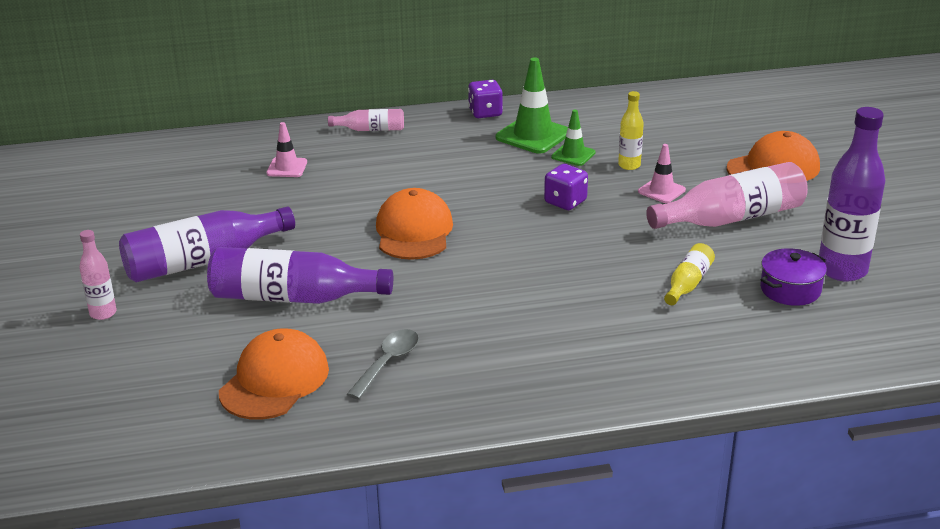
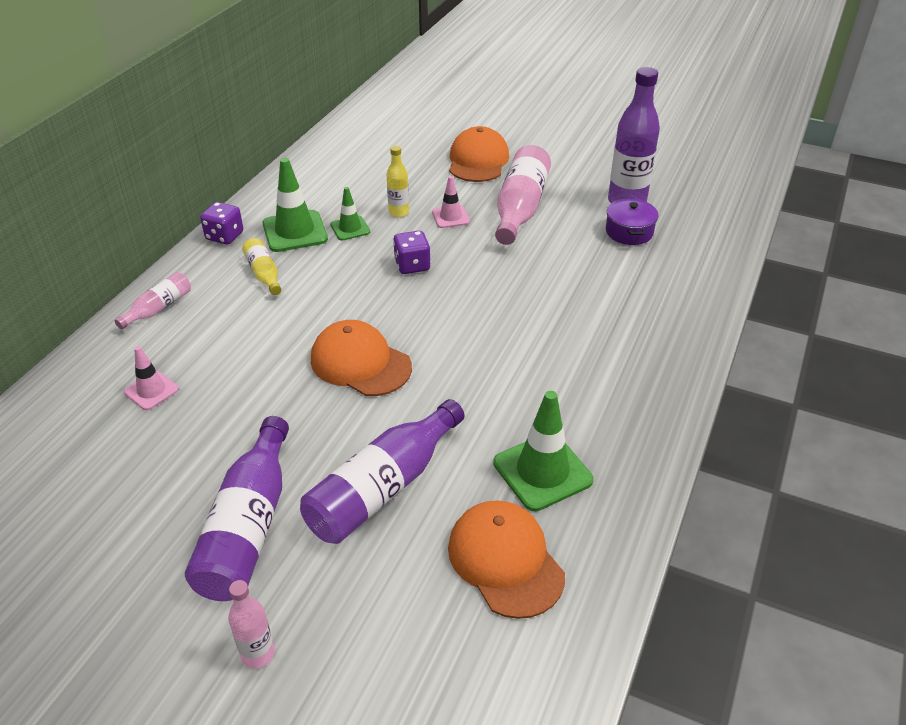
camera: 55 degrees left, 10 degrees up
grey spoon [347,329,419,400] -> green traffic cone [493,391,594,511]
yellow bottle [664,243,715,305] -> yellow bottle moved to [242,238,281,295]

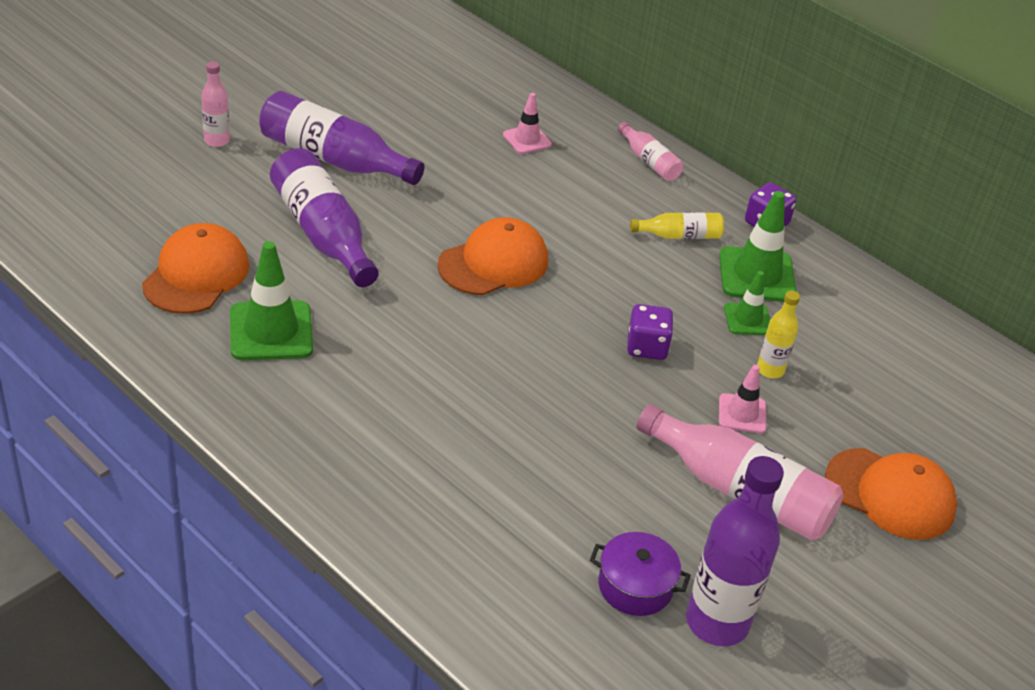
camera: 105 degrees right, 0 degrees up
orange cap [448,501,565,619] -> orange cap turned 60 degrees counterclockwise [142,223,249,314]

